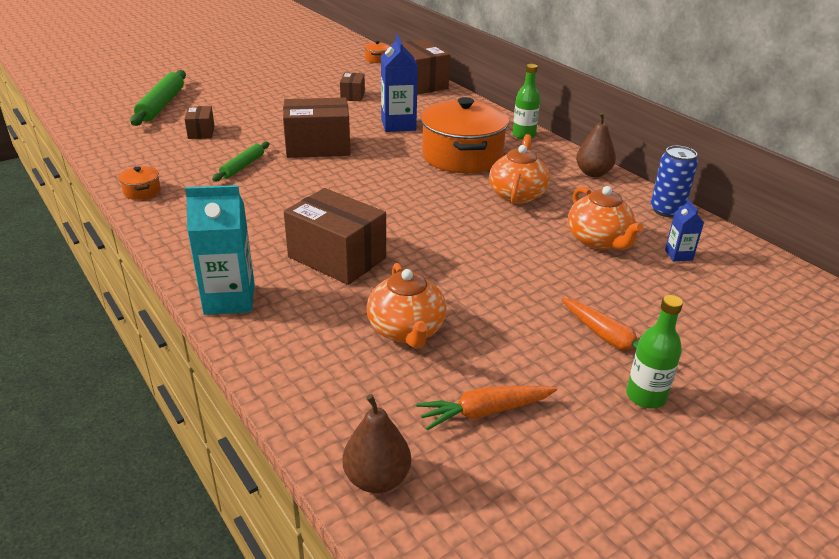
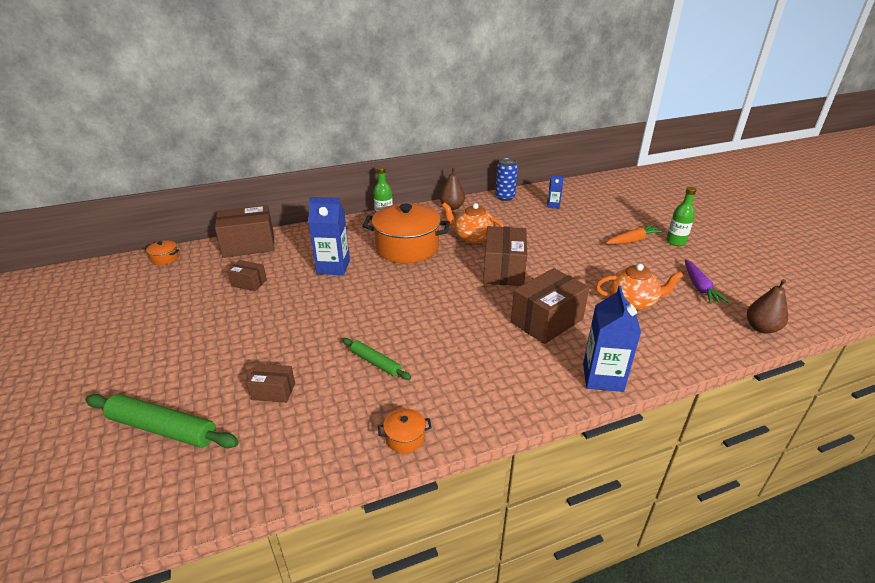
camera: 75 degrees left, 0 degrees up
turquoise carton [185,185,255,315] -> blue carton [583,286,641,392]
brown box [283,98,350,158] -> brown box moved to [483,226,527,286]
orange carrot [416,386,557,430] -> purple carrot [685,259,729,304]
orange teapot [568,186,644,250] -> none

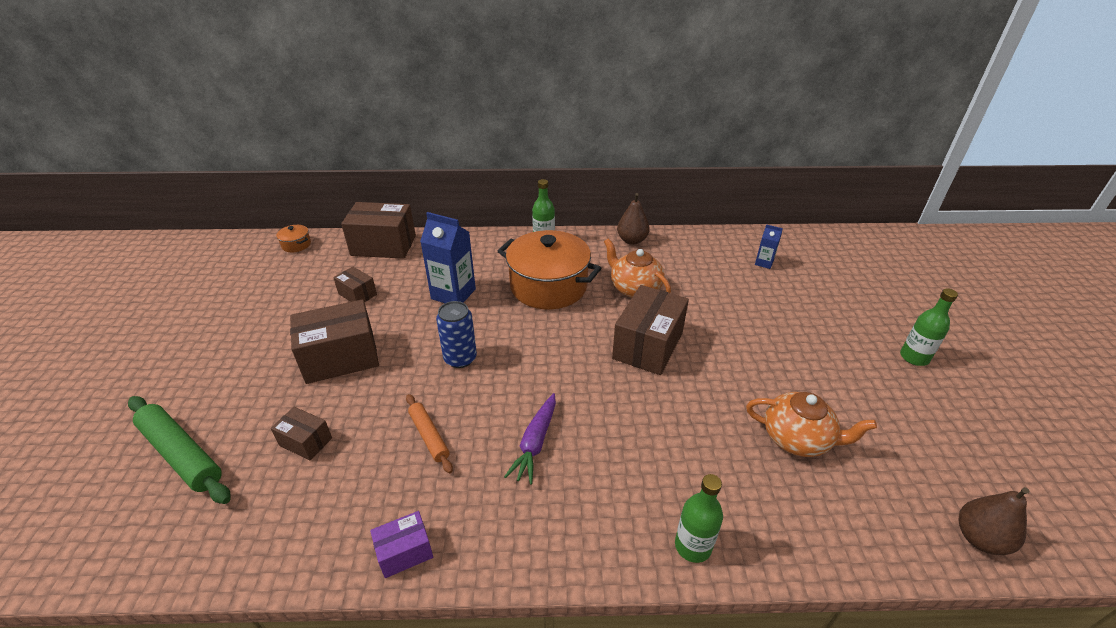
camera: 20 degrees right, 5 degrees up
green rolling pin [342,338,411,380] -> orange rolling pin [406,394,453,473]
orange pot [378,408,432,453] -> purple box [370,511,433,578]
blue can [495,158,518,201] -> blue can moved to [436,301,477,368]
brown box [511,268,589,344] -> brown box moved to [290,299,379,384]
blue carton [583,286,641,392] -> green bottle [675,474,723,563]
orange carrot [606,225,664,244] -> none
purple carrot [685,259,729,304] -> purple carrot moved to [504,393,556,485]

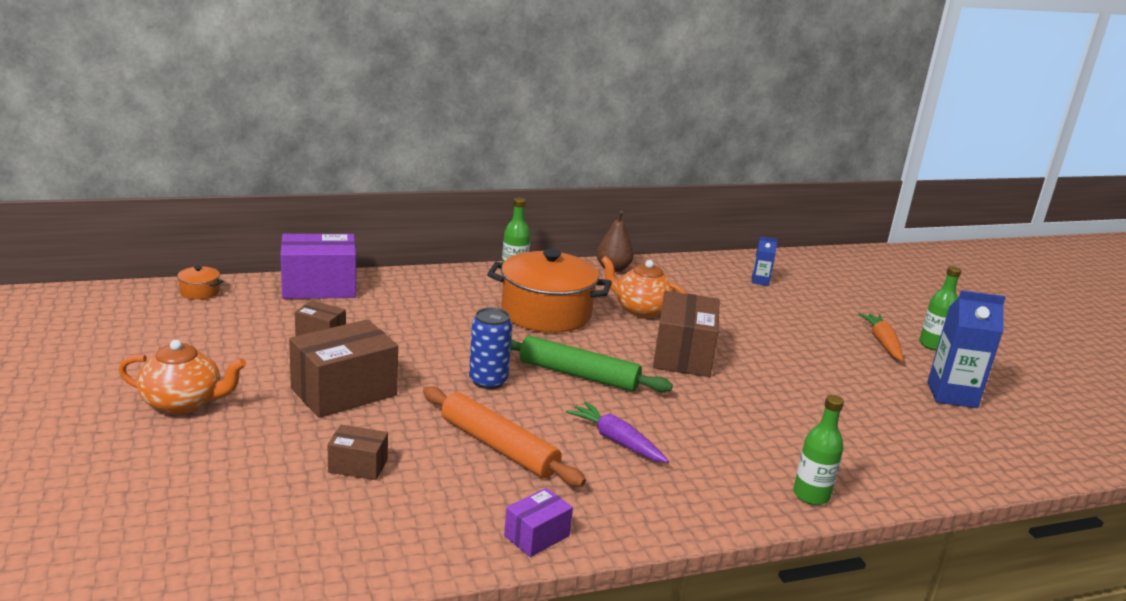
camera: 20 degrees left, 15 degrees down
green rolling pin [128,396,230,504] -> green rolling pin moved to [510,336,673,393]
brown box [341,202,416,259] -> purple box [280,234,356,299]
orange rolling pin [406,394,453,473] -> orange rolling pin [423,386,586,487], size x1.72
blue carton [420,212,476,303] -> blue carton moved to [927,290,1006,408]
purple carrot [504,393,556,485] -> purple carrot turned 135 degrees clockwise [566,401,669,463]
orange teapot [746,392,877,457] -> orange teapot moved to [119,340,246,414]
brown pear [959,487,1030,555] -> none
none -> orange carrot [858,313,903,361]

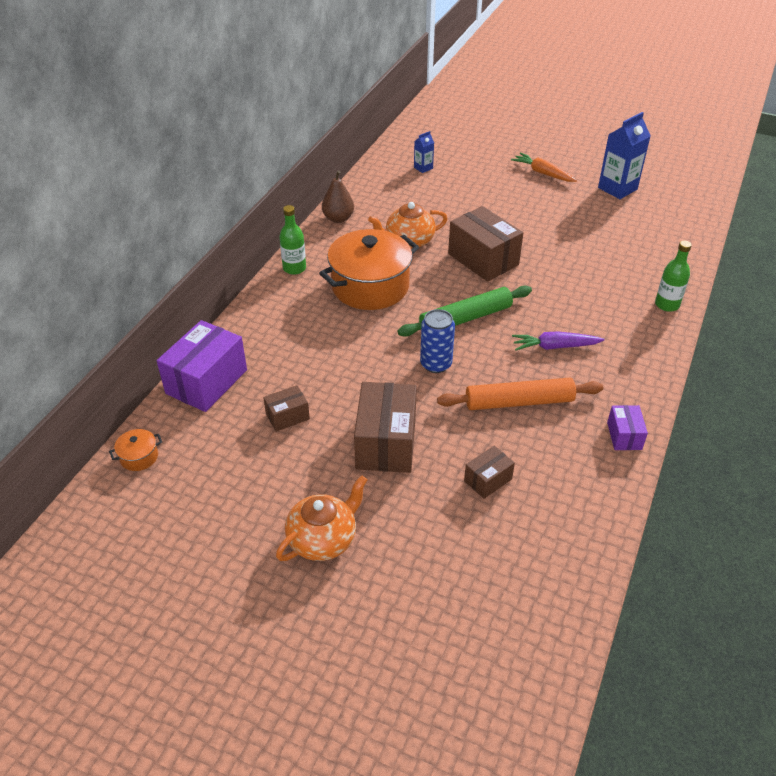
camera: 45 degrees left, 20 degrees up
green bottle [919,266,961,350] -> none

